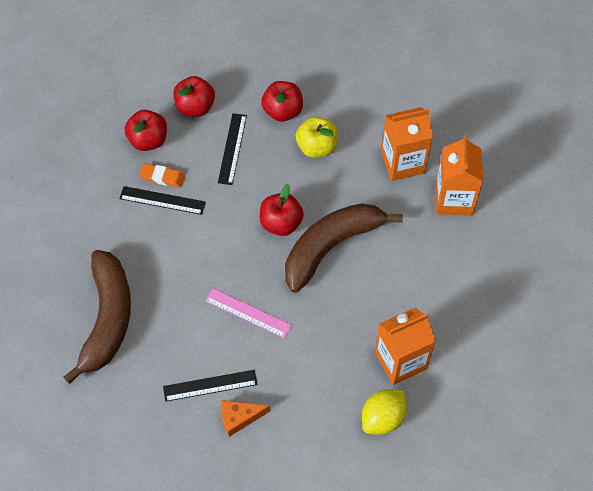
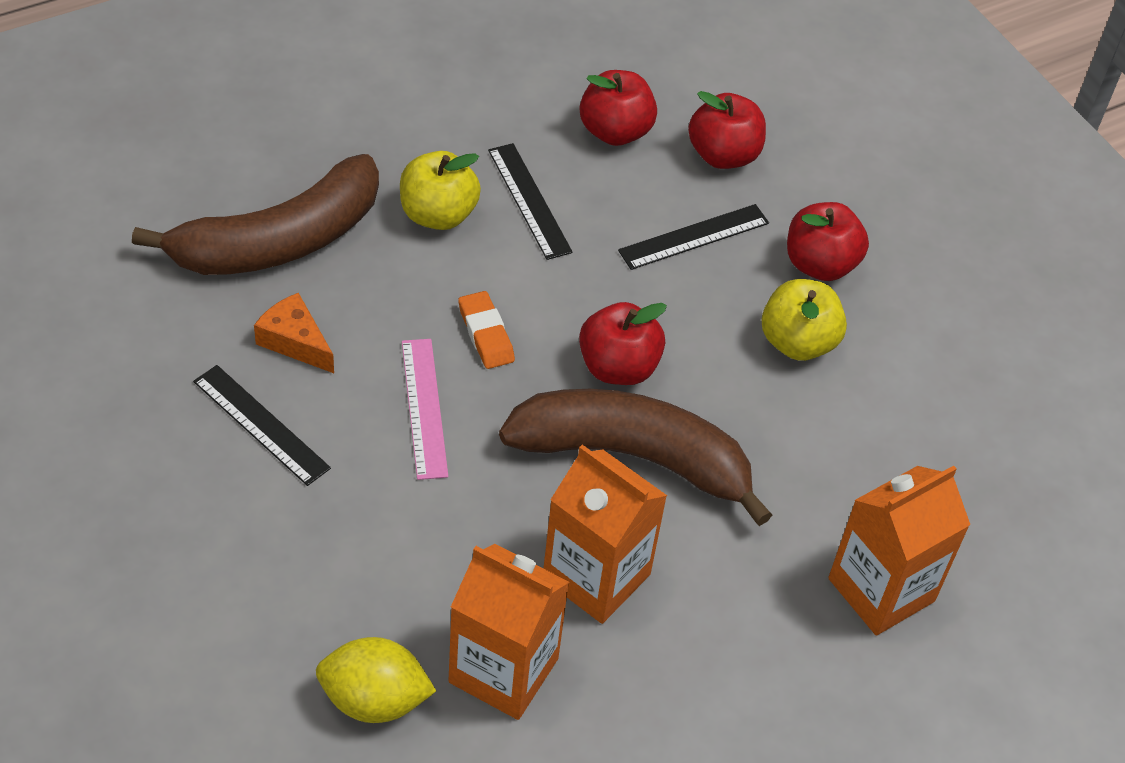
camera: 50 degrees right, 10 degrees down
orange eraser [139,163,185,188] -> orange eraser moved to [458,291,515,369]
orange cheese [221,400,270,437] -> orange cheese moved to [254,293,334,373]
orange carton [381,107,433,181] -> orange carton moved to [543,445,667,624]
none -> yellow apple [400,151,481,230]

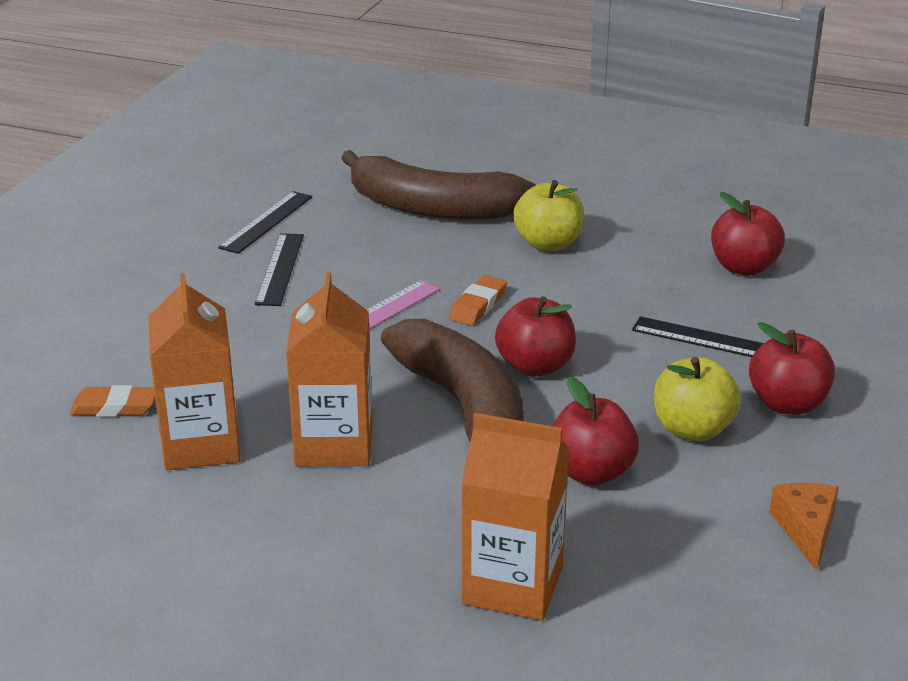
camera: 55 degrees right, 20 degrees down
orange cheese [254,293,334,373] -> orange cheese moved to [769,483,839,571]
yellow lemon [316,637,436,723] -> orange eraser [70,385,155,417]
black ruler [488,143,573,260] -> black ruler moved to [218,191,313,254]
red apple [688,91,766,169] -> red apple moved to [553,377,639,486]

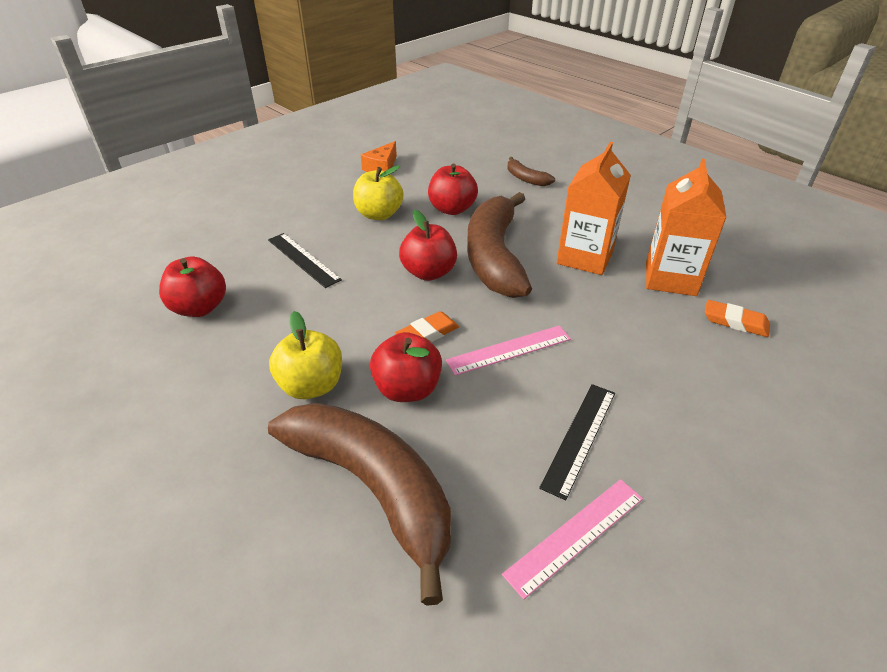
camera: 155 degrees left, 10 degrees up
black ruler [218,191,313,254] -> pink ruler [502,479,643,600]
orange carton [461,413,569,621] -> brown banana [508,157,555,186]
red apple [749,322,835,415] -> red apple moved to [370,332,442,402]

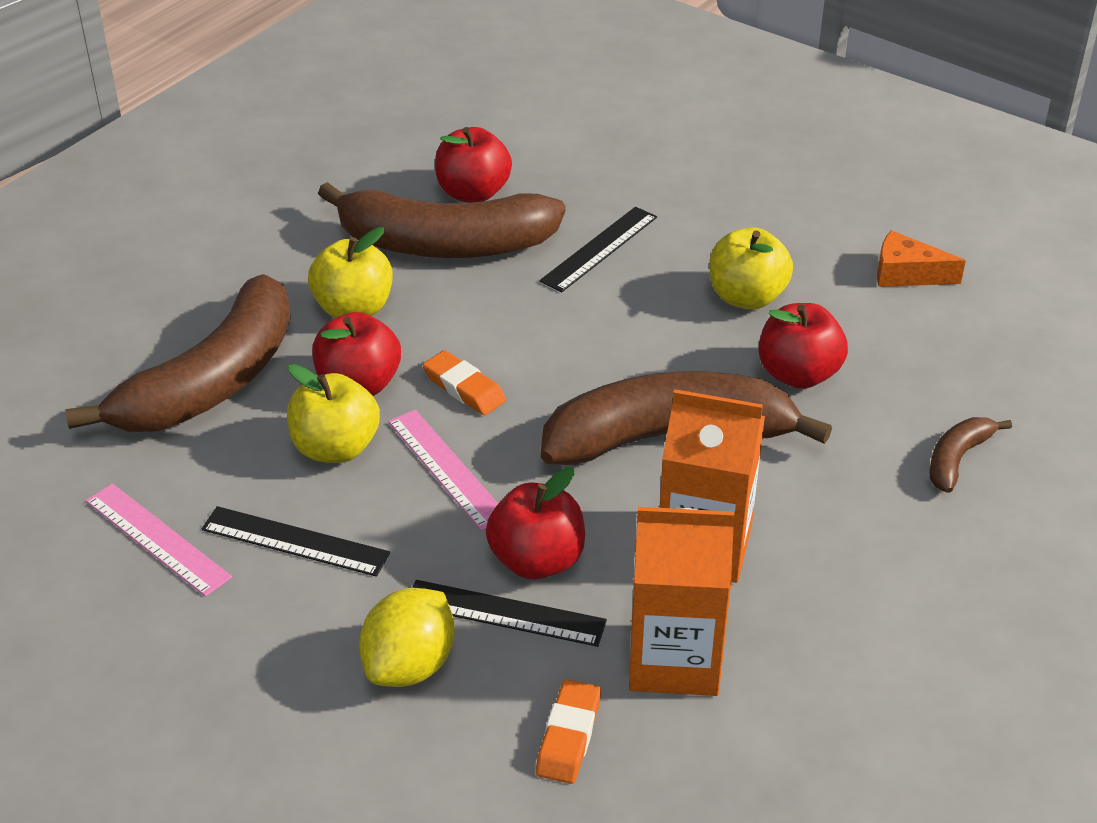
camera: 80 degrees right, 0 degrees up
red apple [399,210,457,281] -> red apple moved to [486,467,585,580]
none -> yellow apple [287,364,380,463]
none -> brown banana [318,182,566,258]
none -> yellow lemon [359,588,455,687]
none -> black ruler [412,580,607,647]

